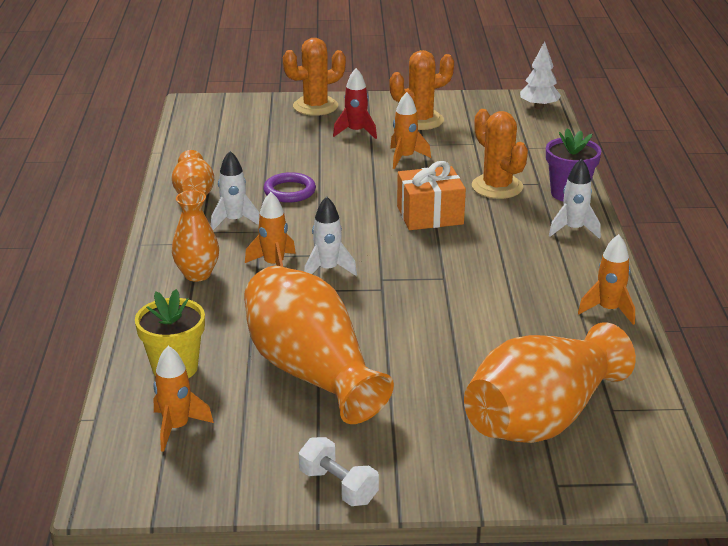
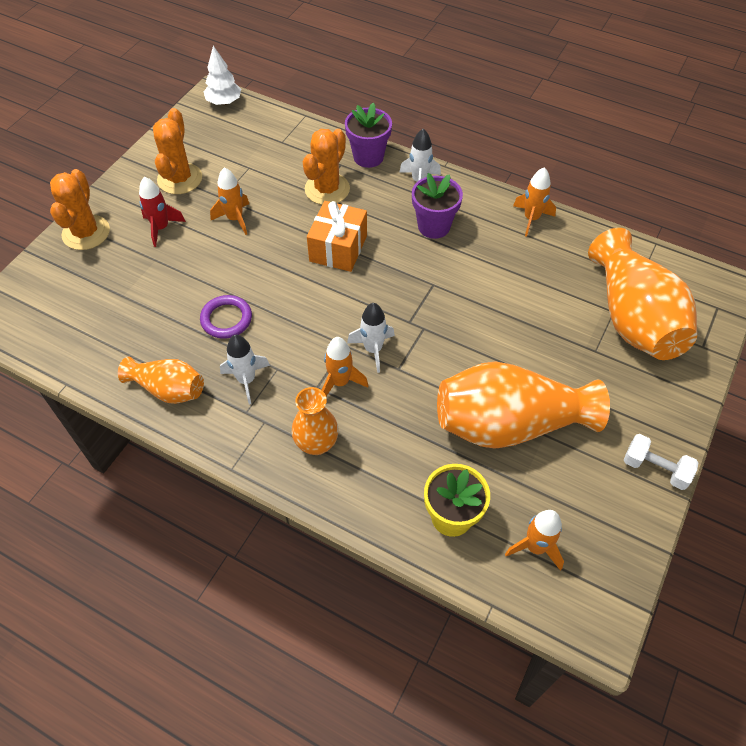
camera: 60 degrees left, 25 degrees up
white dumbbell [299,437,379,506] -> white dumbbell turned 45 degrees clockwise [624,434,698,490]
orange cactus [472,109,528,199] -> orange cactus turned 60 degrees counterclockwise [303,129,350,205]
none -> purple flower pot [412,173,463,239]

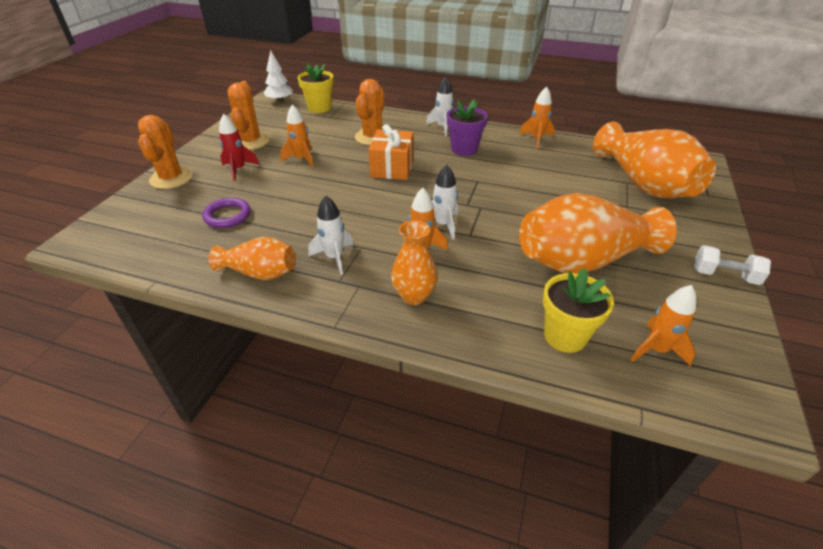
camera: 10 degrees left, 15 degrees down
purple ring [200,295,252,339] -> purple ring moved to [202,198,251,228]
purple flower pot [345,102,392,168] -> none
none -> yellow flower pot [298,64,334,113]

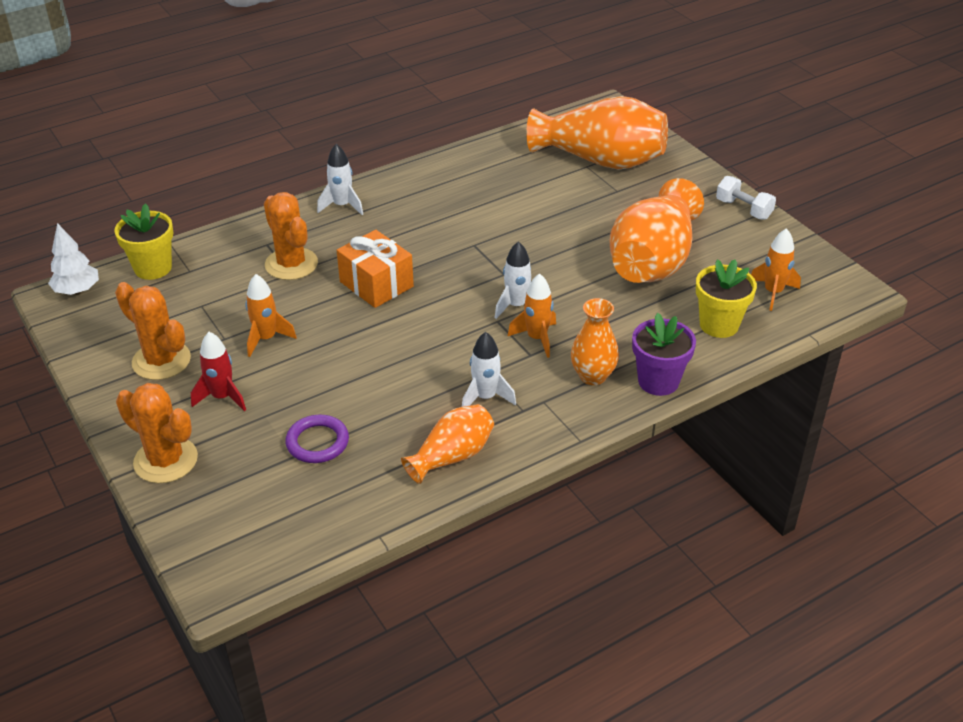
camera: 50 degrees left, 0 degrees up
purple flower pot [447,99,488,156] -> purple flower pot moved to [632,313,696,396]
orange rocket [520,86,554,149] -> none
white dumbbell [694,245,771,285] -> white dumbbell turned 75 degrees clockwise [716,176,776,220]

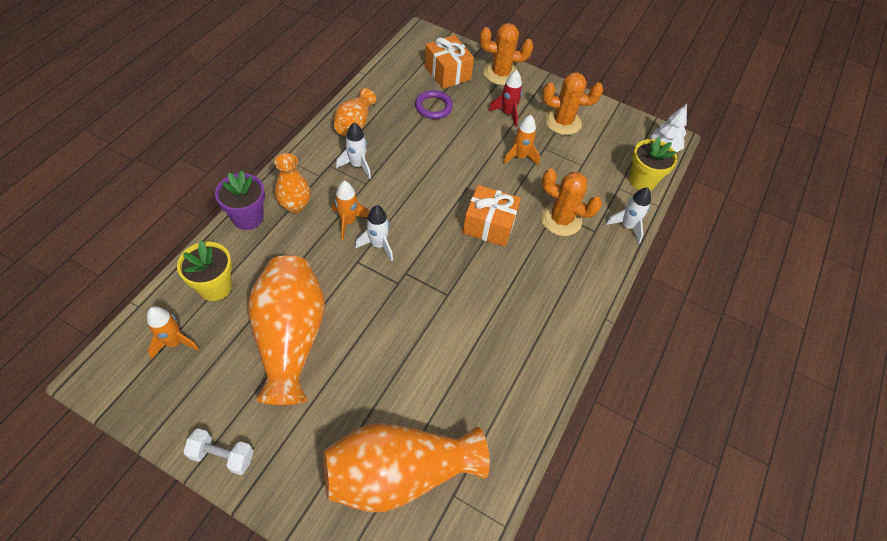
camera: 145 degrees right, 15 degrees up
white rocket [317,144,363,215] -> white rocket moved to [606,187,651,244]
none -> orange gift [424,35,474,89]

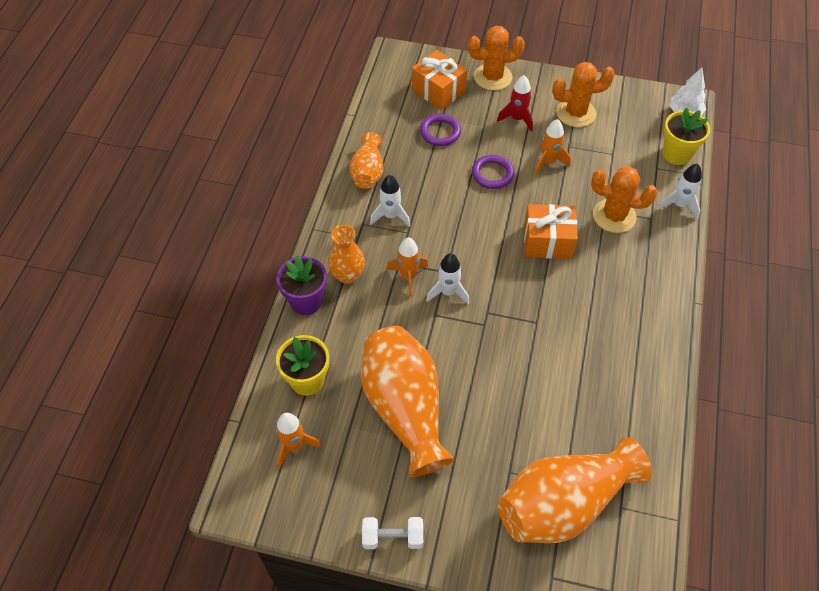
camera: 10 degrees left, 0 degrees up
none -> purple ring [472,155,514,189]

